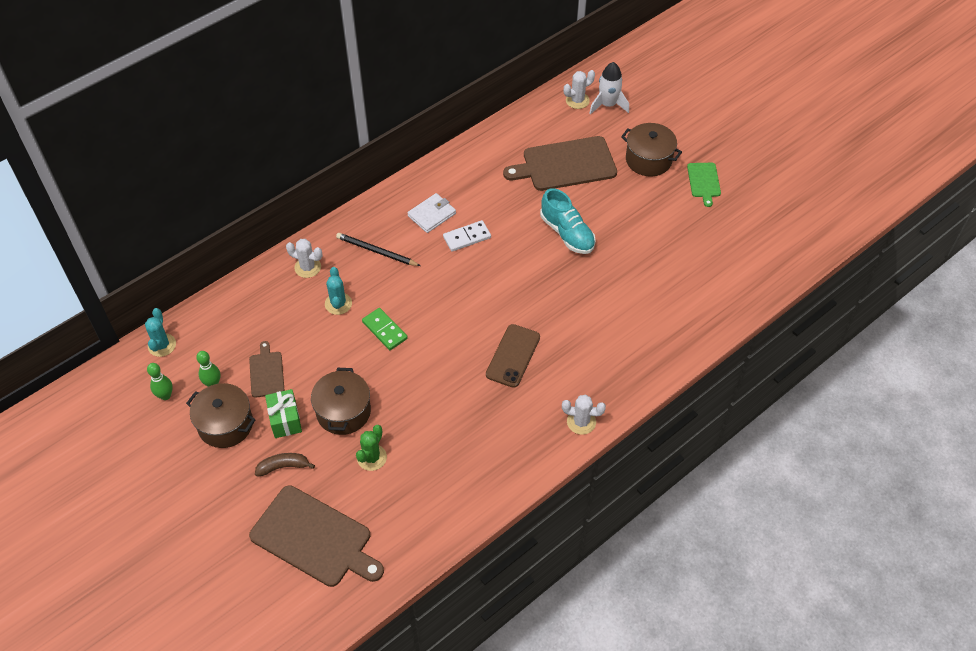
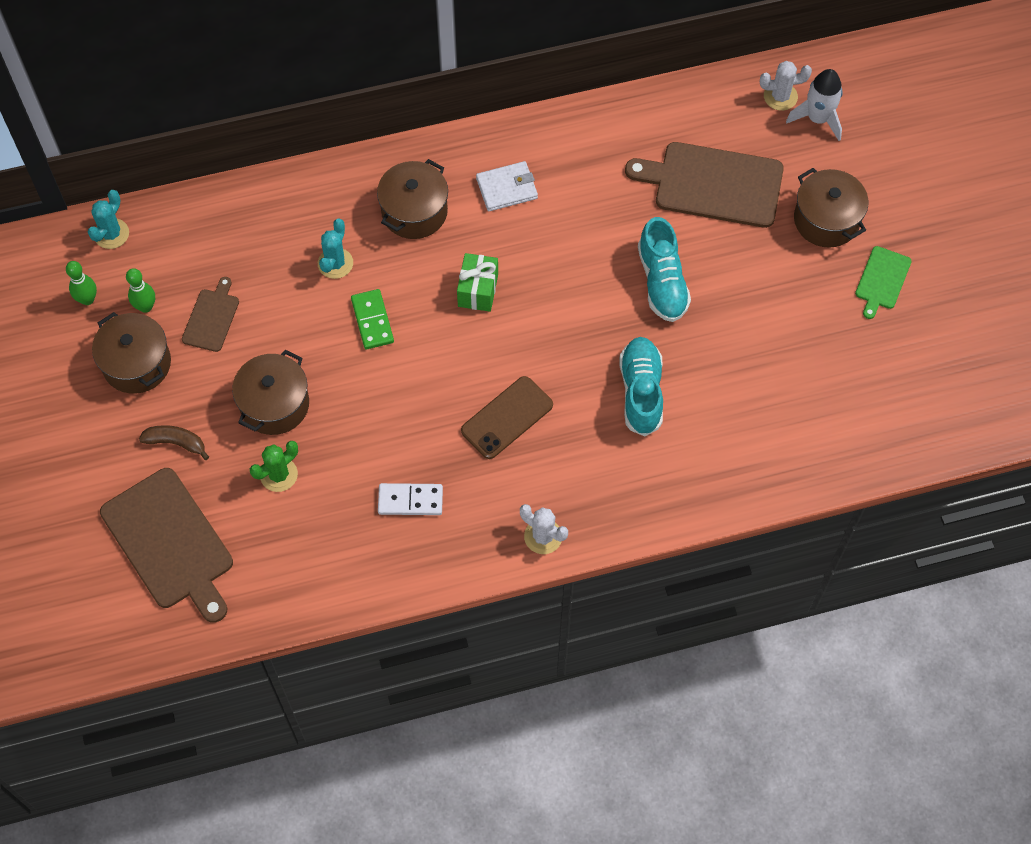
camera: 25 degrees right, 10 degrees up
green gift [265,389,302,438] -> green gift moved to [457,253,498,312]
white cactus [286,239,323,278] -> none
black pencil [336,233,421,266] -> brown pot [377,159,448,239]
white domino [443,220,491,252] -> white domino moved to [378,483,443,515]
none -> turquoise shoe [620,337,663,436]

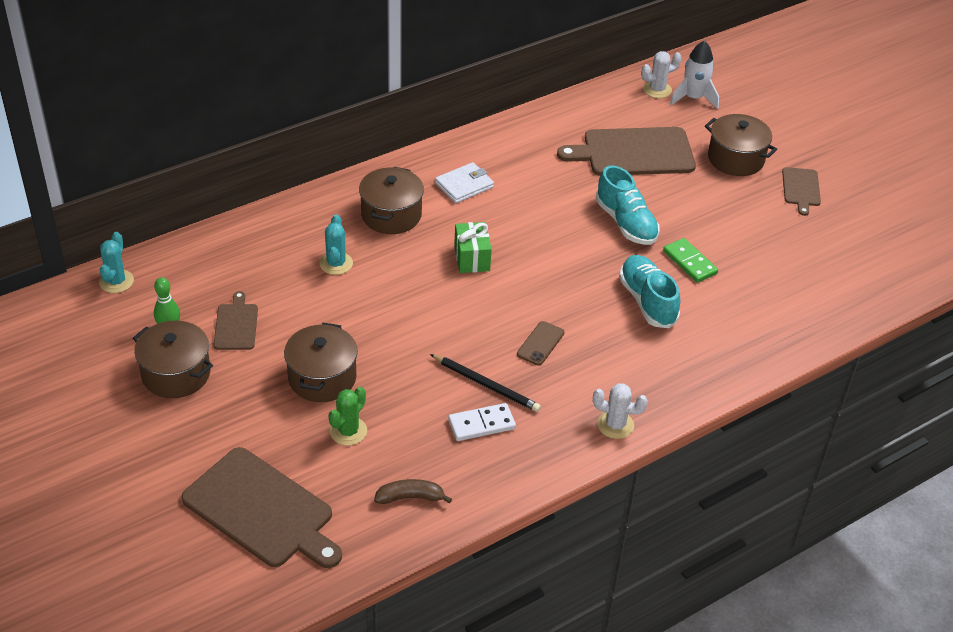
camera: 20 degrees left, 20 degrees down
green bowling pin [66,261,97,305] -> none
brown banana [139,425,209,460] -> brown banana moved to [374,479,452,504]
green domino [351,289,394,349] -> green domino moved to [663,238,718,283]
brown phone [461,376,553,459] -> brown phone [517,321,564,366], size x0.65
green cutting board [855,246,912,319] -> brown cutting board [782,167,821,216]
none -> black pencil [430,354,541,412]

